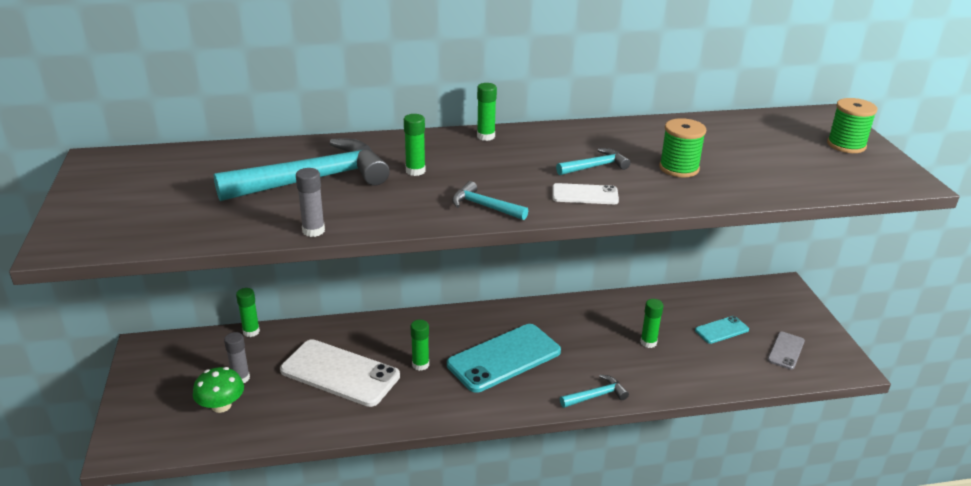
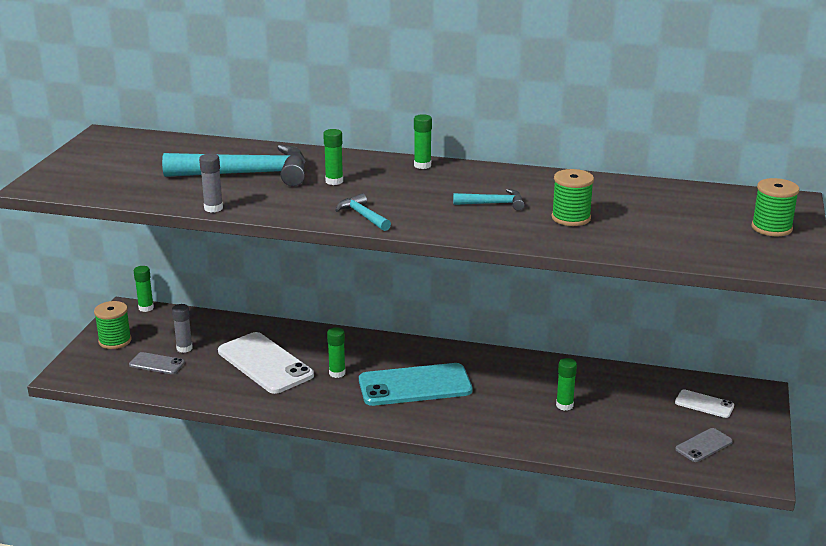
camera: 25 degrees right, 5 degrees down
green mushroom [193,367,244,413] -> grey phone [129,352,185,374]
green glue stick [236,288,260,337] -> green glue stick moved to [134,266,154,312]
white phone [552,183,619,204] -> white phone moved to [675,389,734,418]
turquoise hammer [560,374,629,408] -> none
turquoise phone [695,316,749,344] -> none
none -> green spool [94,301,132,349]

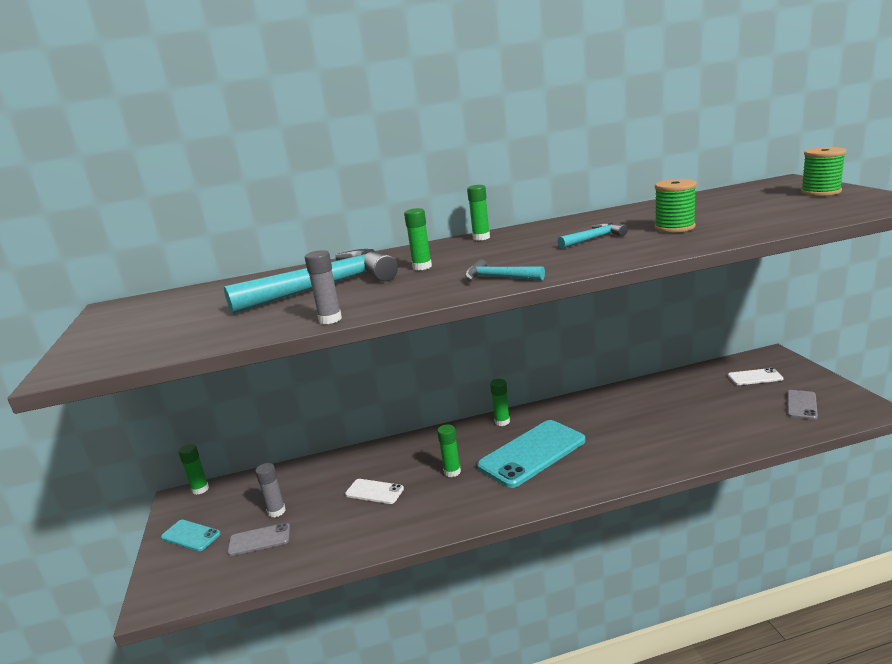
camera: 25 degrees left, 5 degrees down
green spool [94,301,132,349] -> turquoise phone [161,520,221,551]
white phone [218,332,314,394] -> white phone [345,479,404,504], size x0.49
green glue stick [556,358,577,411] -> green glue stick moved to [490,379,510,426]

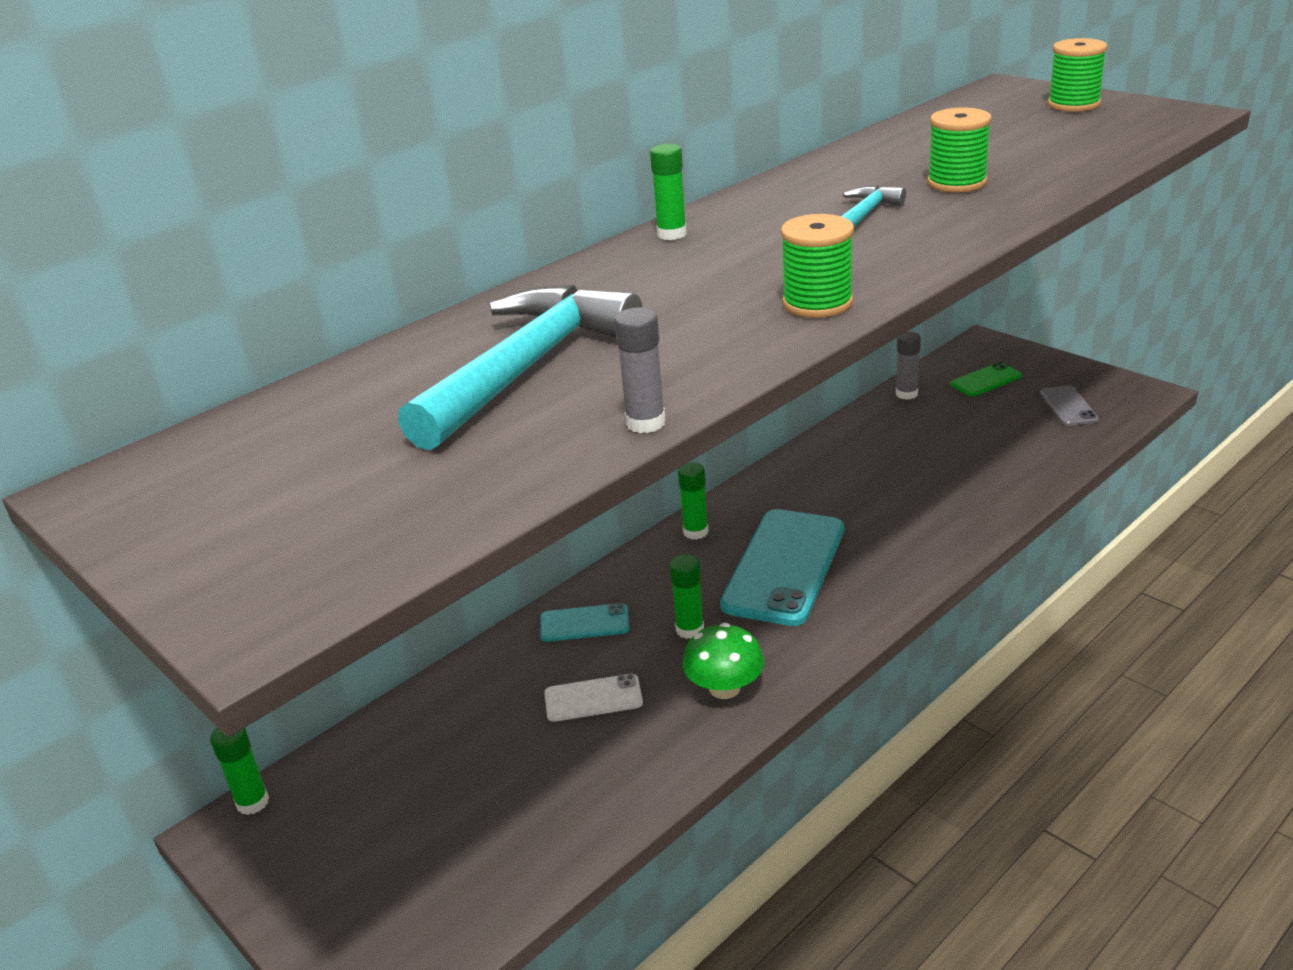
camera: 30 degrees left, 10 degrees up
turquoise phone [161,520,221,551] -> turquoise phone moved to [540,603,630,642]
grey phone [227,523,290,556] -> none
grey glue stick [255,463,286,517] -> grey glue stick moved to [896,331,921,400]
green glue stick [404,208,432,270] -> none
turquoise hammer [465,259,545,281] -> green spool [781,214,854,318]
white phone [728,368,784,385] -> green phone [950,362,1022,396]
none -> green mushroom [682,623,764,699]

